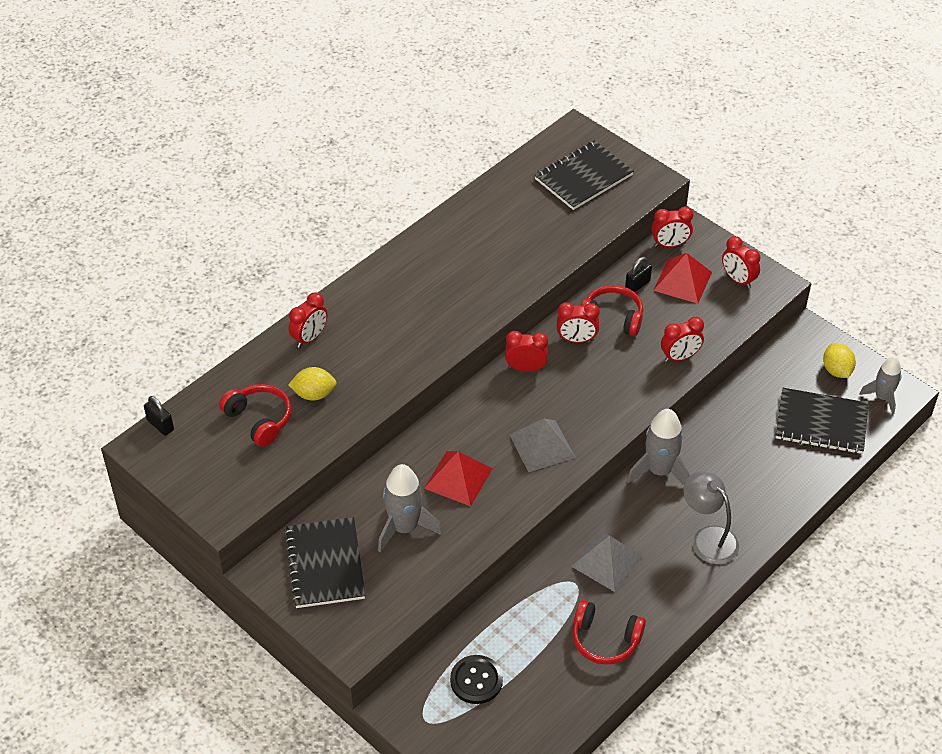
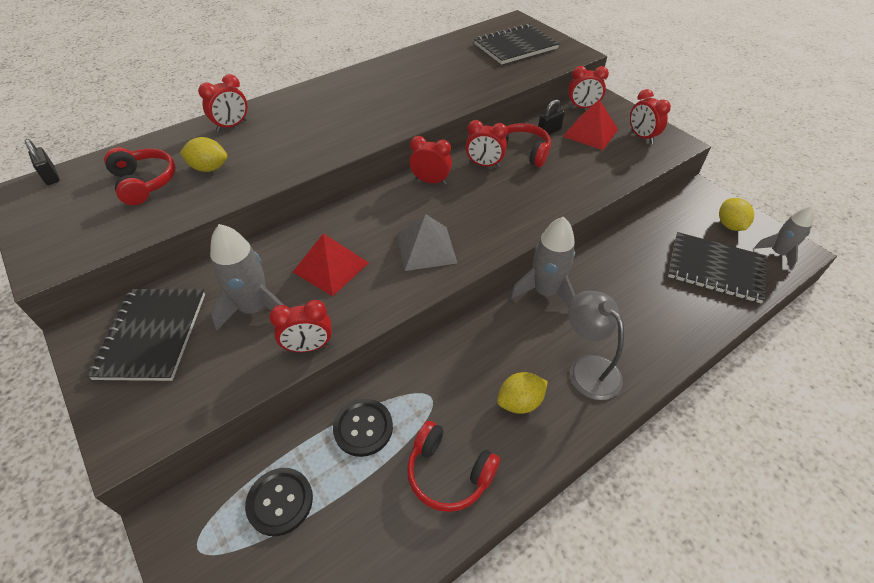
camera: 10 degrees right, 0 degrees up
grey pyramid [571,532,643,592] -> none
red clock [661,317,704,362] -> red clock moved to [269,300,332,352]
none -> black button [333,399,393,457]
none -> yellow lemon [497,372,548,414]

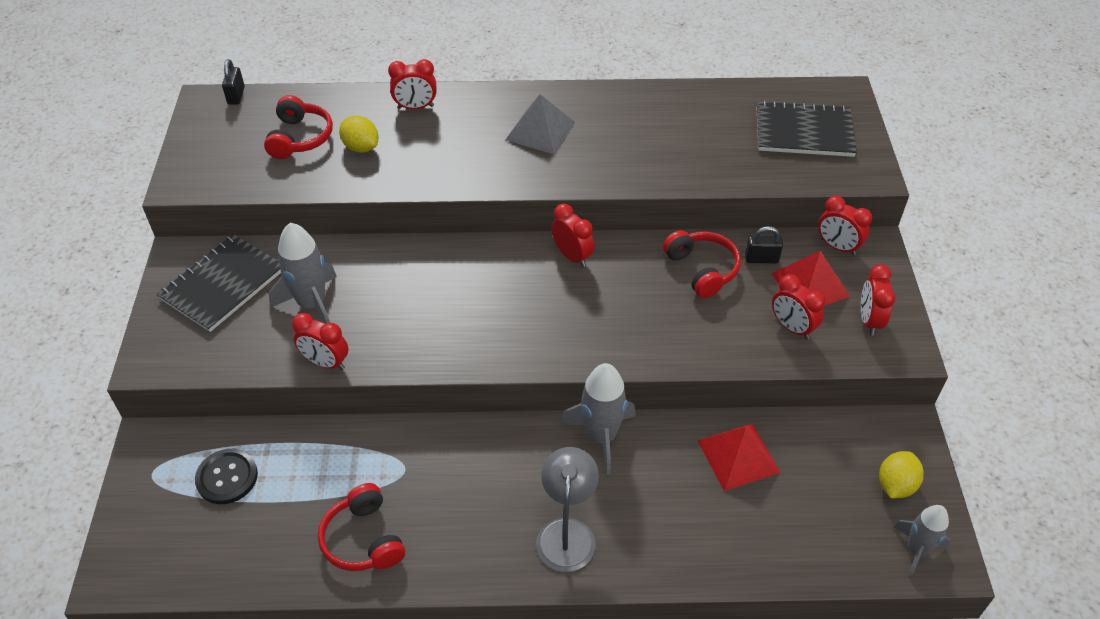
camera: 35 degrees right, 0 degrees up
red pyramid [293,233,369,296] -> red pyramid moved to [698,424,781,491]
black button [333,399,393,457] -> none
grey pyramid [397,214,457,271] -> grey pyramid moved to [505,94,575,154]
red clock [465,120,508,167] -> red clock moved to [772,274,825,339]
yellow lemon [497,372,548,414] -> none
black notebook [668,232,767,303] -> none

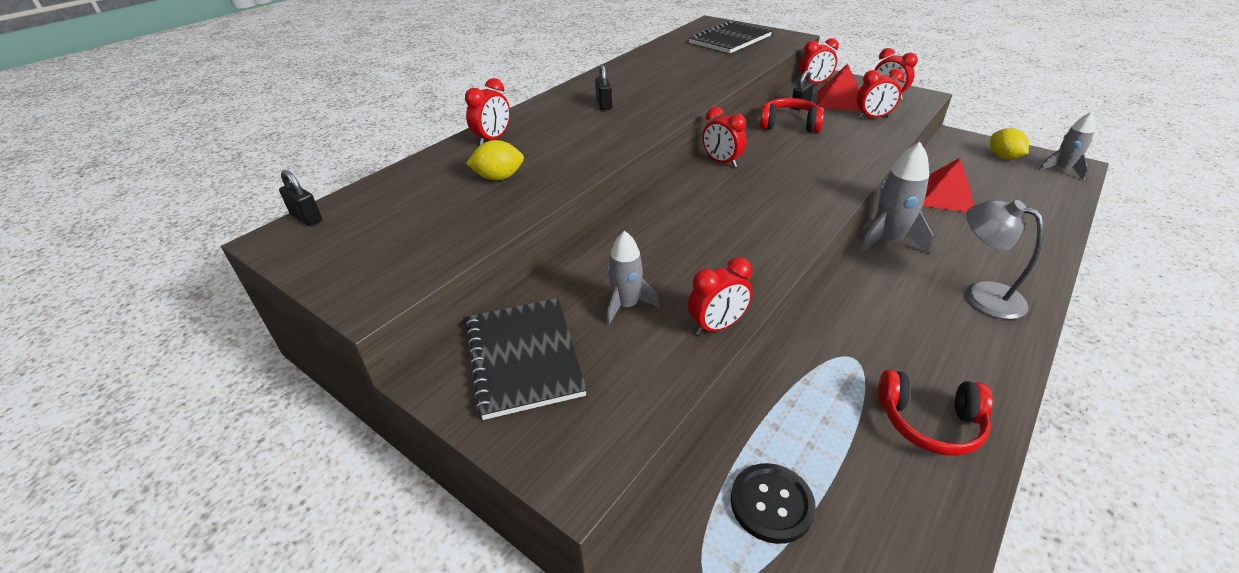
camera: 50 degrees left, 10 degrees down
red headphones [264,95,333,159] -> none
grey rocket [269,223,337,324] -> grey rocket [607,231,660,325], size x0.66
grey pyramid [505,94,575,154] -> black padlock [595,64,612,110]
red clock [551,203,594,267] -> red clock turned 135 degrees counterclockwise [702,107,747,167]

